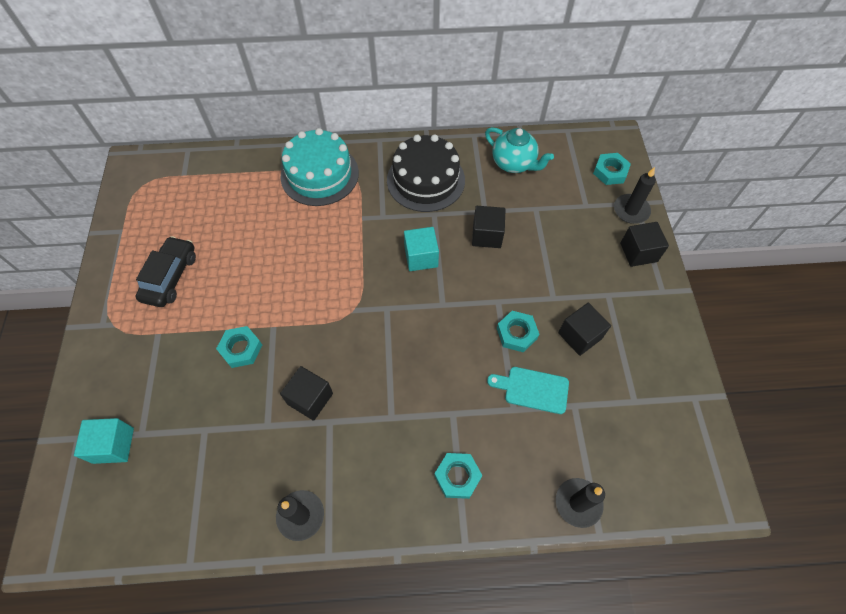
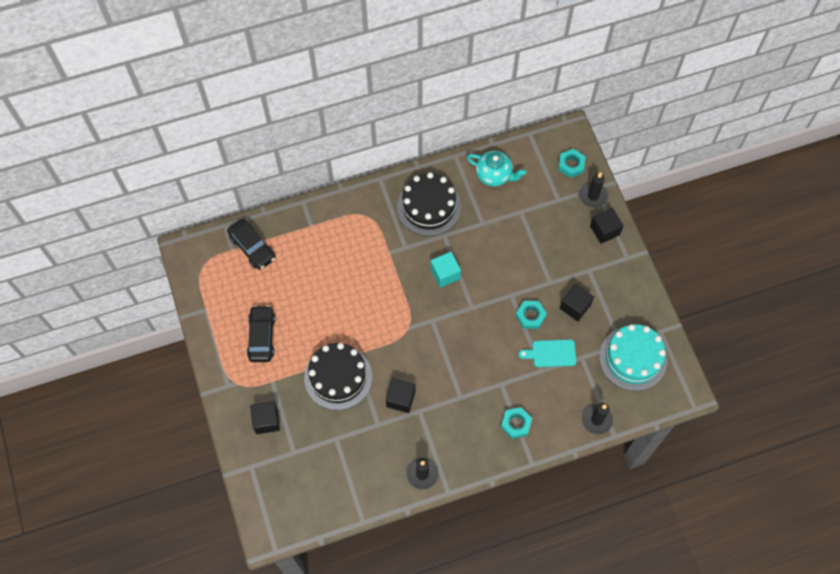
camera: 15 degrees left, 5 degrees up
turquoise cube [74,418,134,464] -> none
turquoise nut [216,326,262,368] -> black cake [304,343,372,410]
turquoise cake [280,128,359,206] -> turquoise cake moved to [599,324,667,391]
black cube [472,206,506,248] -> black cube moved to [250,401,280,434]
none -> black car [227,219,275,270]

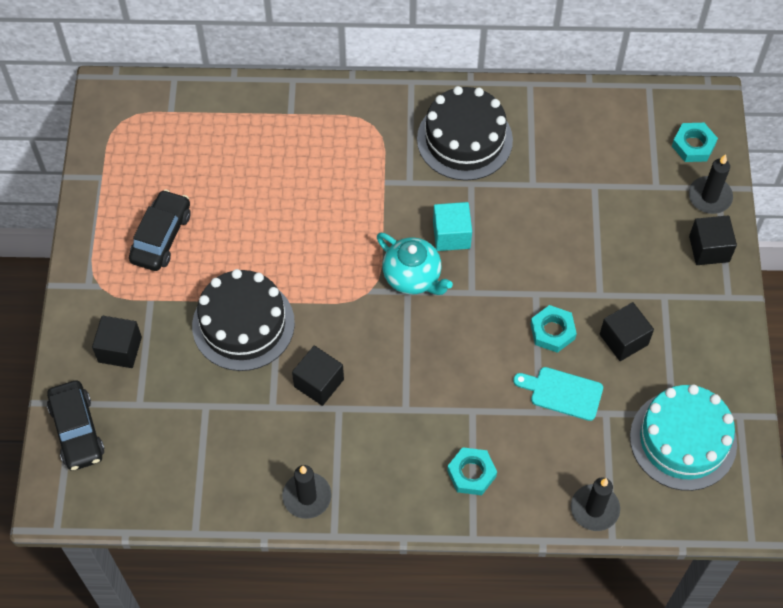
camera: 20 degrees right, 5 degrees down
black car [227,219,275,270] -> black car moved to [47,380,105,471]
turquoise teapot [467,151,526,187] -> turquoise teapot moved to [377,233,453,295]

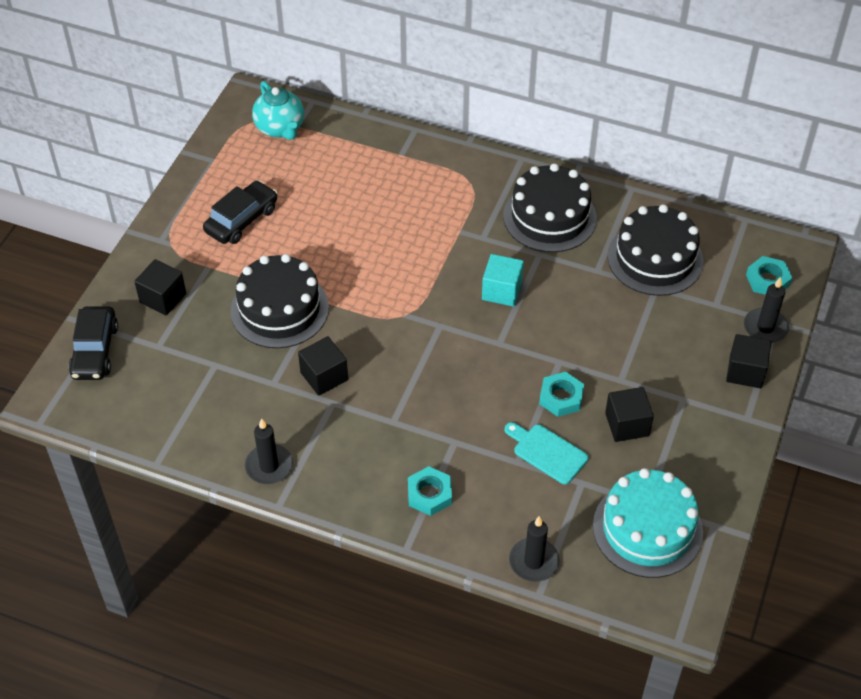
camera: 20 degrees right, 10 degrees down
turquoise teapot [377,233,453,295] -> turquoise teapot moved to [252,81,304,140]
none -> black cake [607,204,703,296]

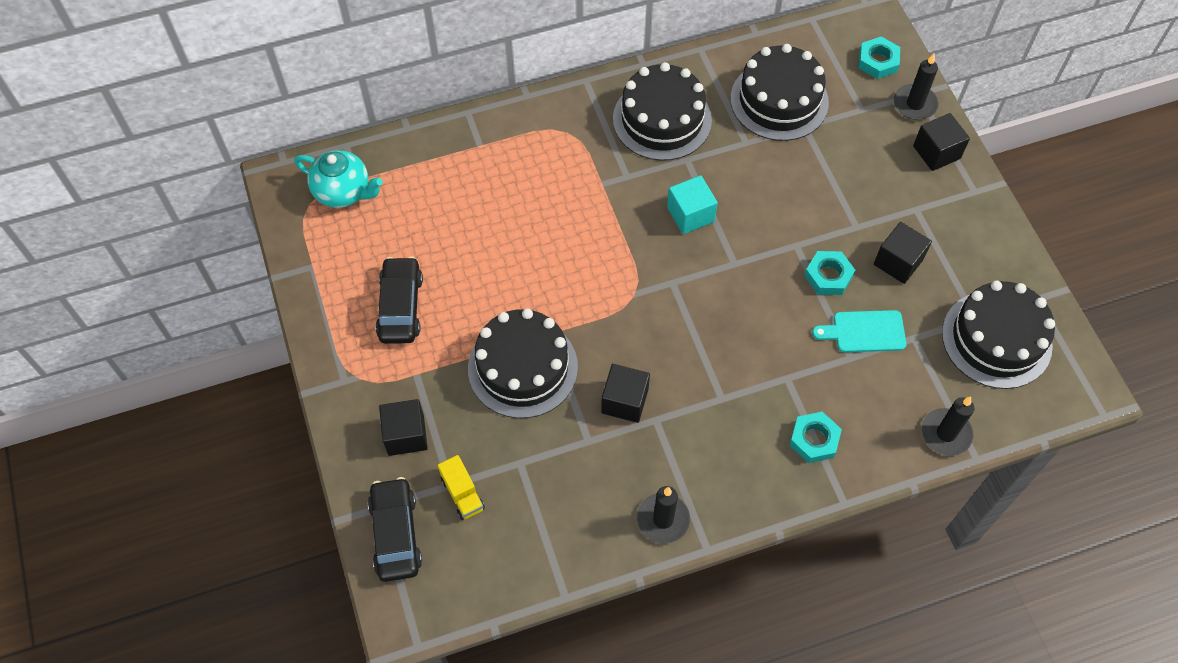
camera: 40 degrees left, 10 degrees up
black car [68,306,118,380] -> black car turned 150 degrees counterclockwise [368,477,422,582]
turquoise cake [593,468,703,578] -> black cake [942,281,1055,389]
none -> yellow truck [438,455,485,520]

